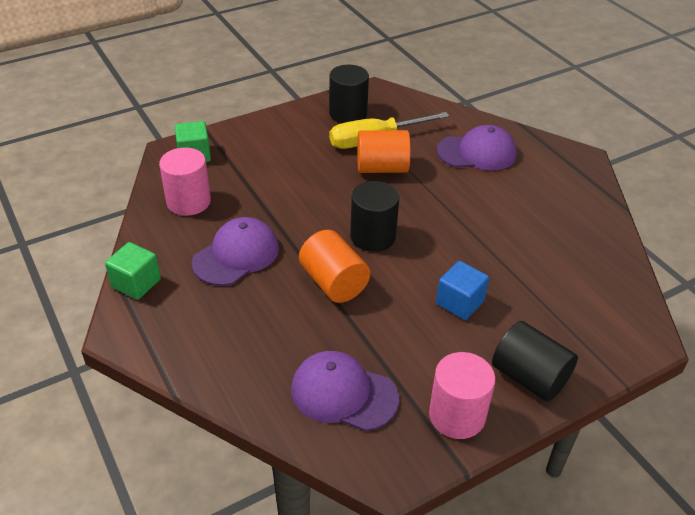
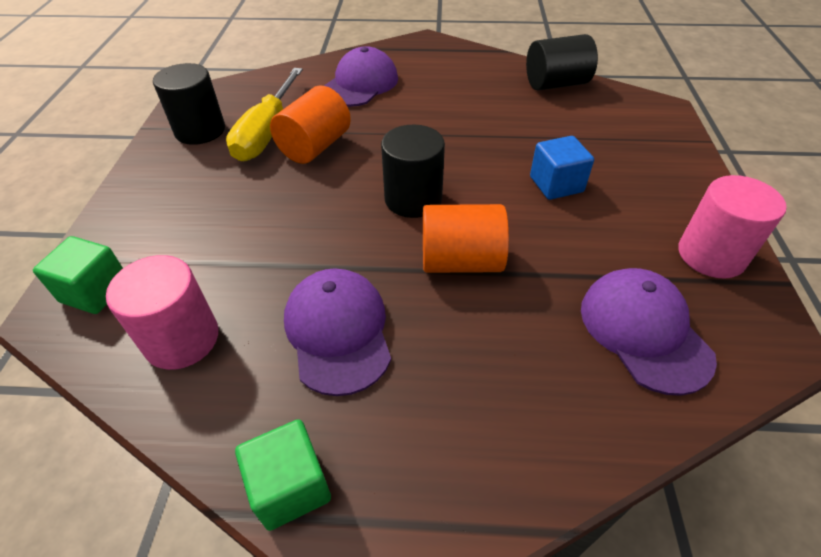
camera: 55 degrees left, 5 degrees up
purple cap [291,351,399,431] -> purple cap turned 105 degrees clockwise [581,268,717,396]
black cylinder [492,321,578,402] -> black cylinder moved to [526,34,598,91]

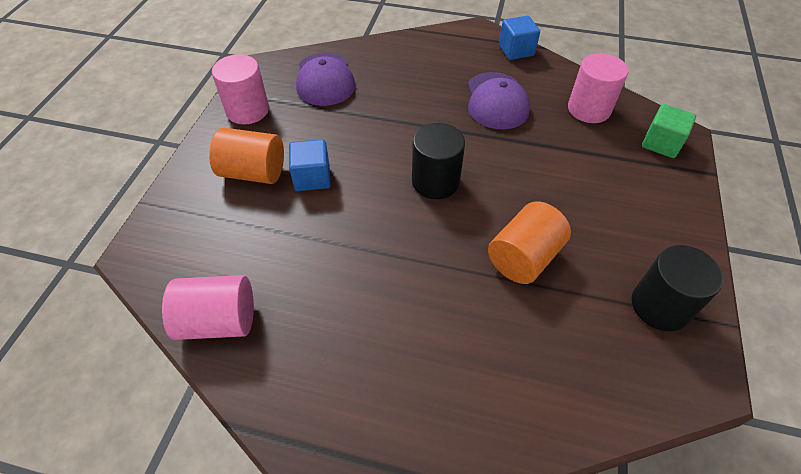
camera: 170 degrees left, 5 degrees up
yellow screwdriver [226,68,303,161] -> none
green cube [235,419,331,531] -> blue cube [499,16,540,60]
purple cap [324,46,398,107] -> none
orange cylinder [423,204,509,273] -> orange cylinder moved to [209,128,284,184]
black cylinder [526,34,598,91] -> pink cylinder [162,275,254,340]

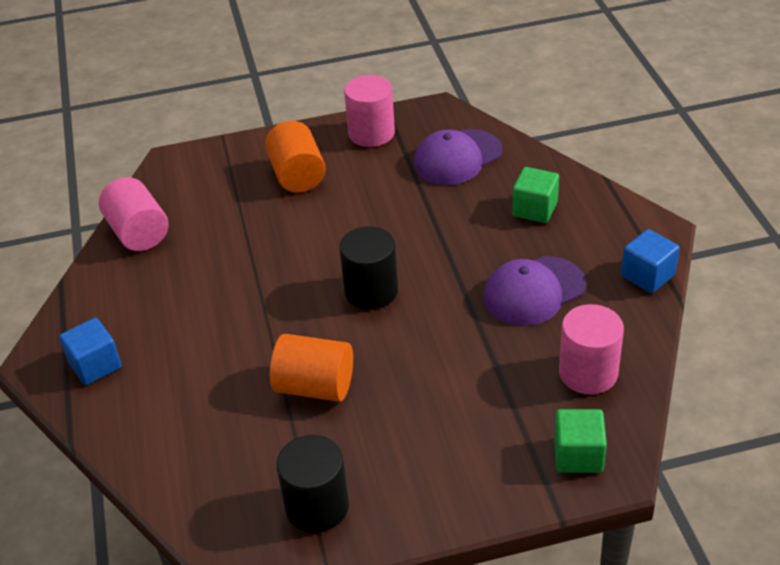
camera: 65 degrees right, 10 degrees down
blue cube [289,139,331,191] -> blue cube moved to [59,318,122,385]
none -> green cube [512,167,559,223]

